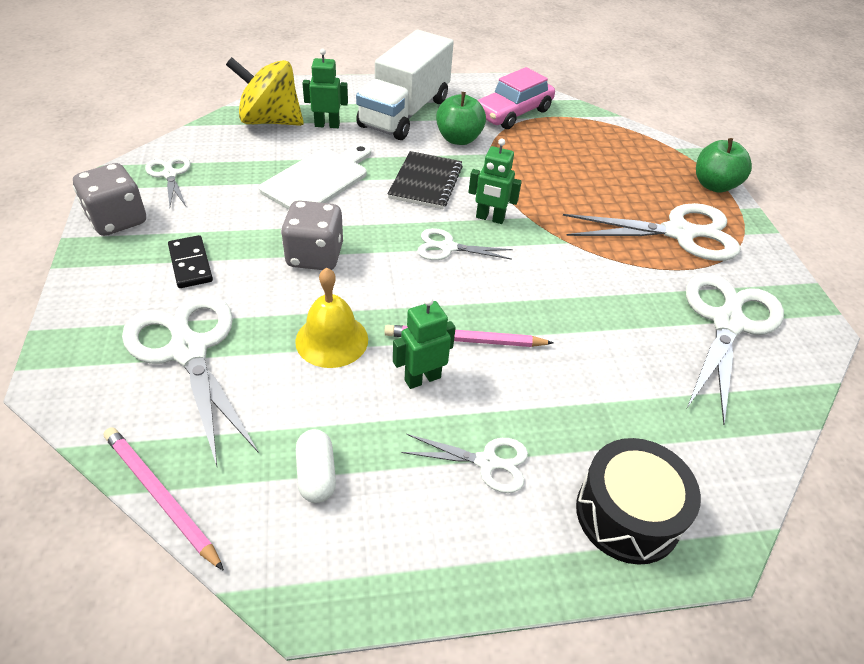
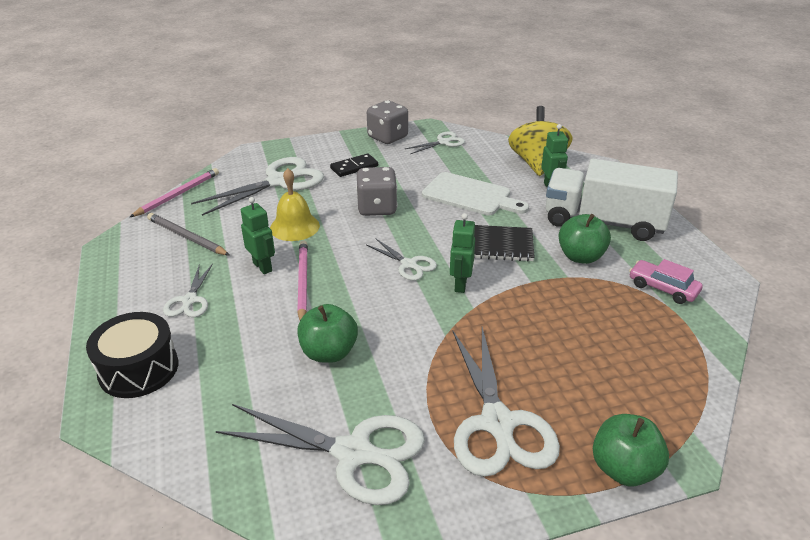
camera: 85 degrees right, 10 degrees down
white capsule [296,429,336,503] -> grey pencil [147,213,230,256]
white scissors [417,228,513,260] -> white scissors turned 135 degrees clockwise [367,238,437,281]
pink car [477,67,555,129] -> pink car [629,259,703,304], size x0.66
none -> green apple [298,304,358,363]

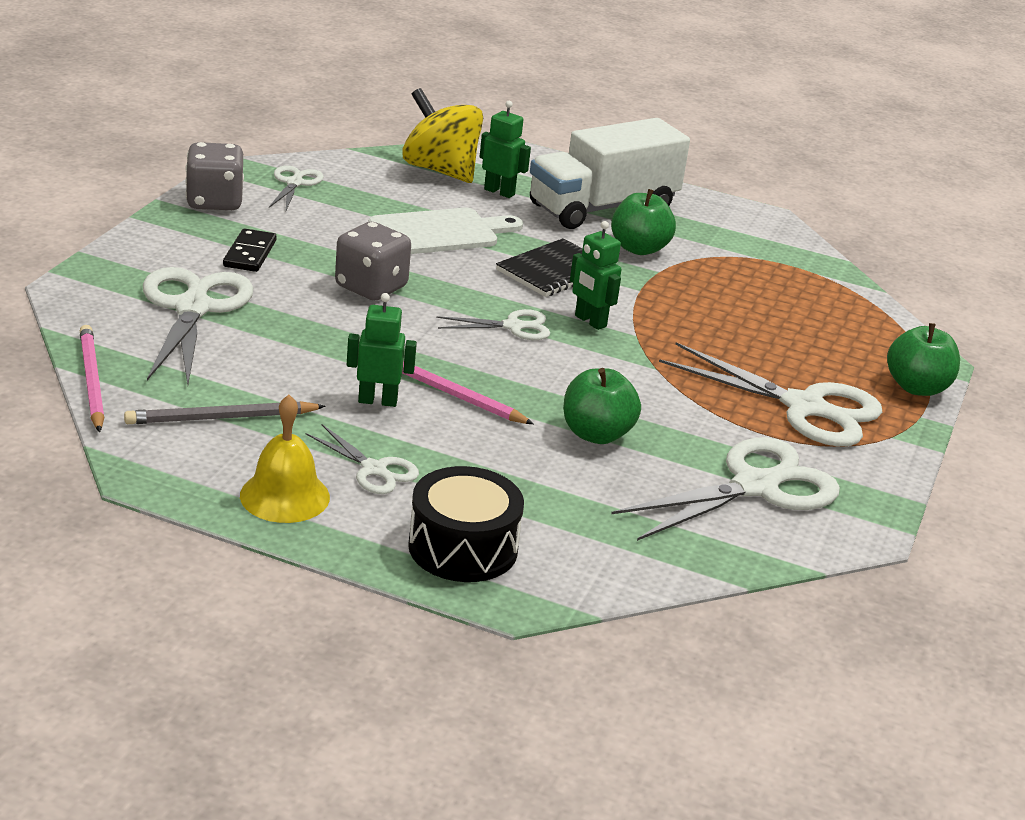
camera: 55 degrees left, 5 degrees down
yellow bell [270,168,320,241] -> yellow bell moved to [240,395,330,523]
pink car [629,259,703,304] -> none

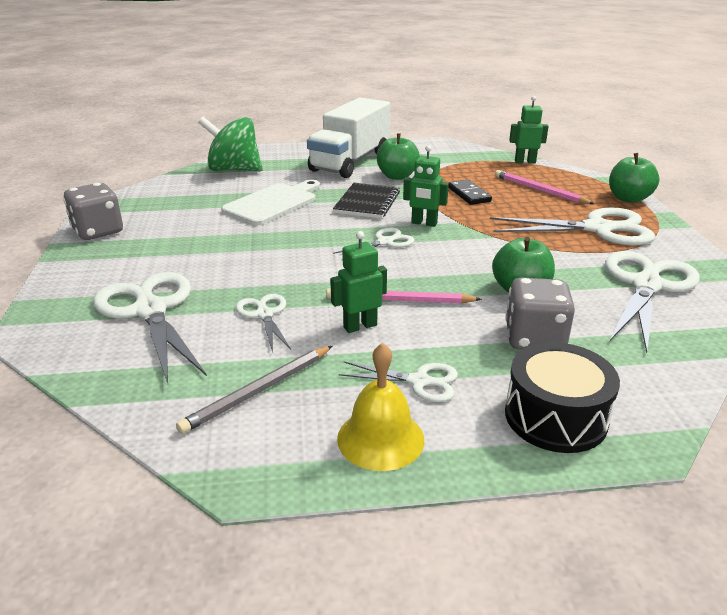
camera: 25 degrees left, 0 degrees up
pink pencil [80,325,104,432] -> pink pencil moved to [495,170,594,204]
black domino [223,229,276,272] -> black domino moved to [448,179,492,205]
white scissors [269,165,324,210] -> white scissors moved to [236,294,291,352]
grey dice [335,222,411,300] -> grey dice moved to [505,277,575,350]
yellow spinning top [402,88,483,183] -> green spinning top [198,117,263,171]
green robot [480,101,531,198] -> green robot moved to [509,96,549,163]

